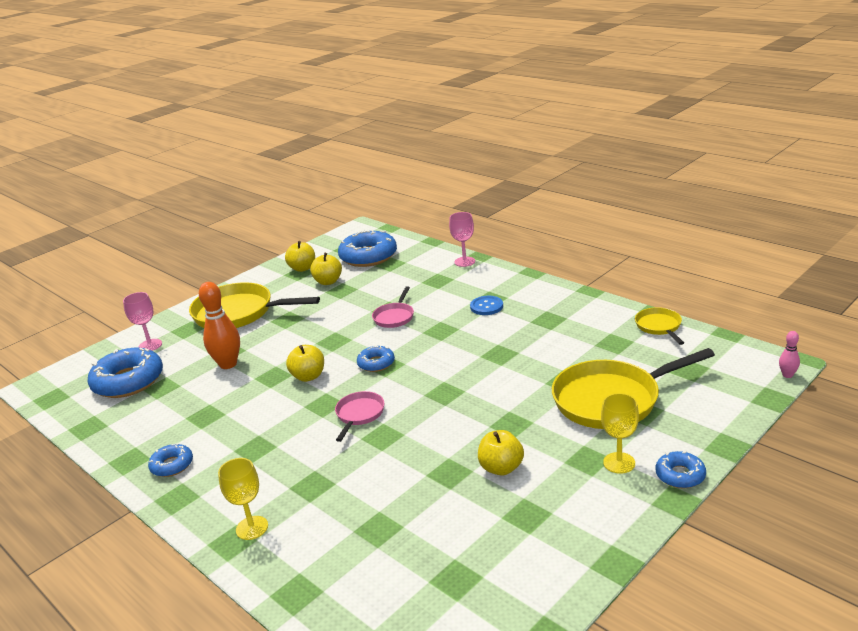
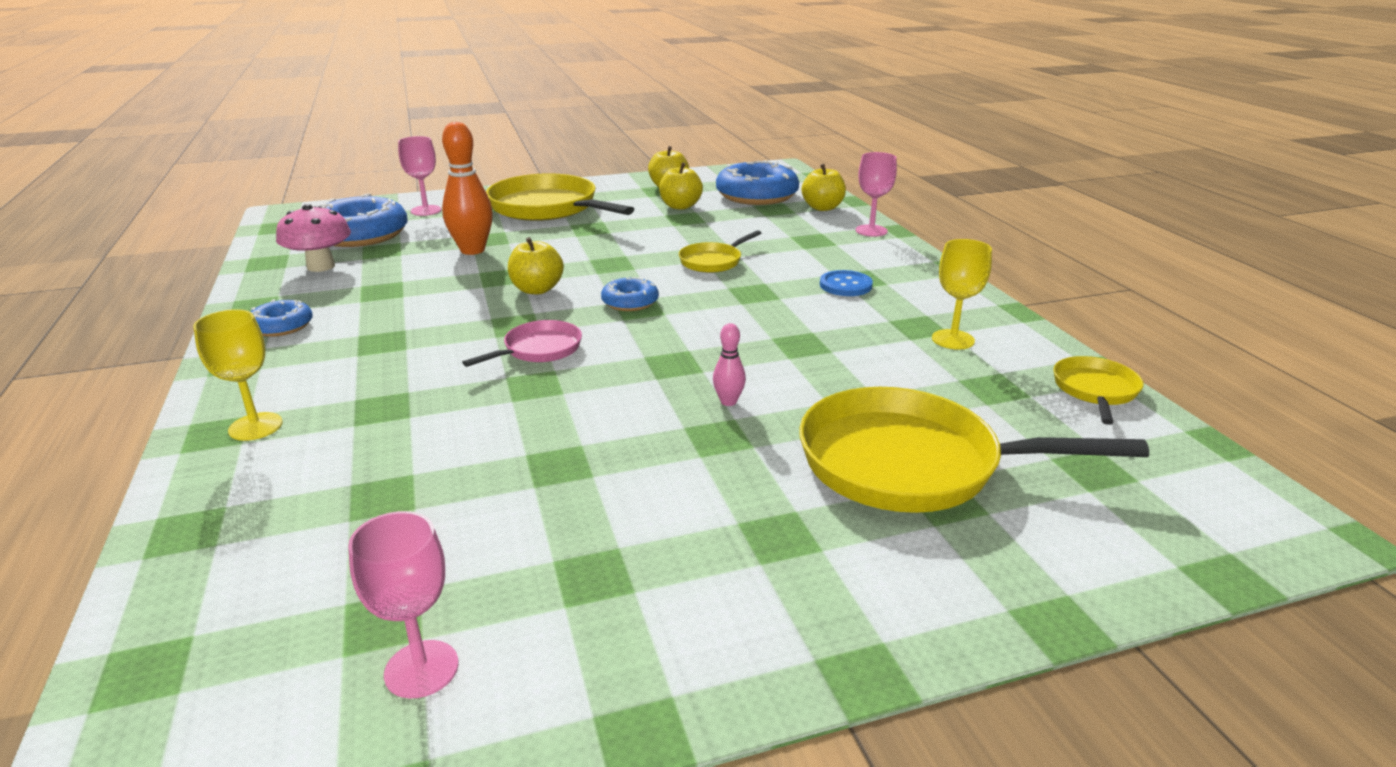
camera: 25 degrees right, 0 degrees up
pink pan [372,286,414,328] -> yellow pan [679,230,761,273]
yellow apple [478,430,524,476] -> yellow apple moved to [802,164,846,211]
yellow goblet [601,393,639,474] -> yellow goblet moved to [932,239,992,350]
blue donut [656,451,706,489] -> none
pink bowling pin [779,331,800,378] -> pink bowling pin moved to [713,323,746,406]
none -> pink mushroom [276,204,351,272]
none -> pink goblet [348,511,459,698]

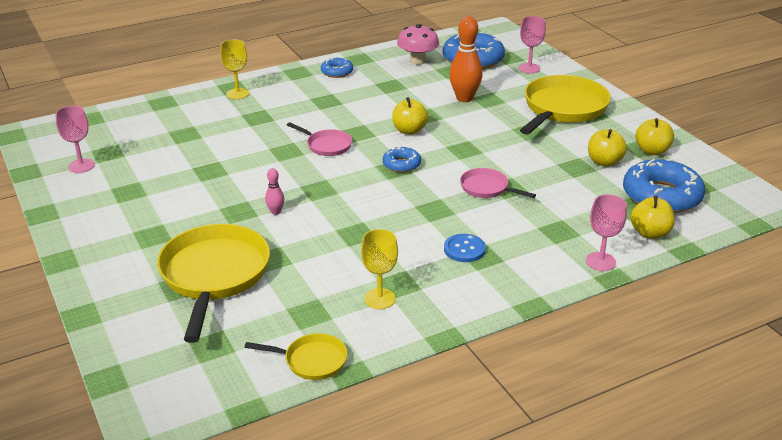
camera: 80 degrees right, 5 degrees up
yellow pan [679,230,761,273] -> pink pan [460,168,536,198]

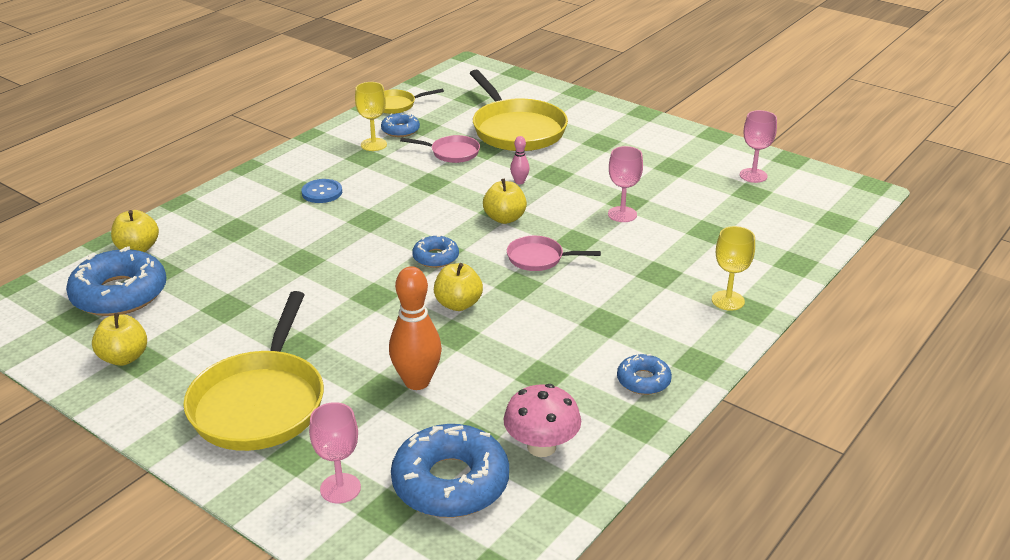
camera: 155 degrees right, 0 degrees up
pink pan [460,168,536,198] -> pink pan moved to [400,135,480,163]
pink goblet [586,194,627,271] -> pink goblet moved to [608,146,643,222]
yellow apple [588,129,627,166] -> yellow apple moved to [483,179,527,224]
none -> blue donut [381,113,420,137]

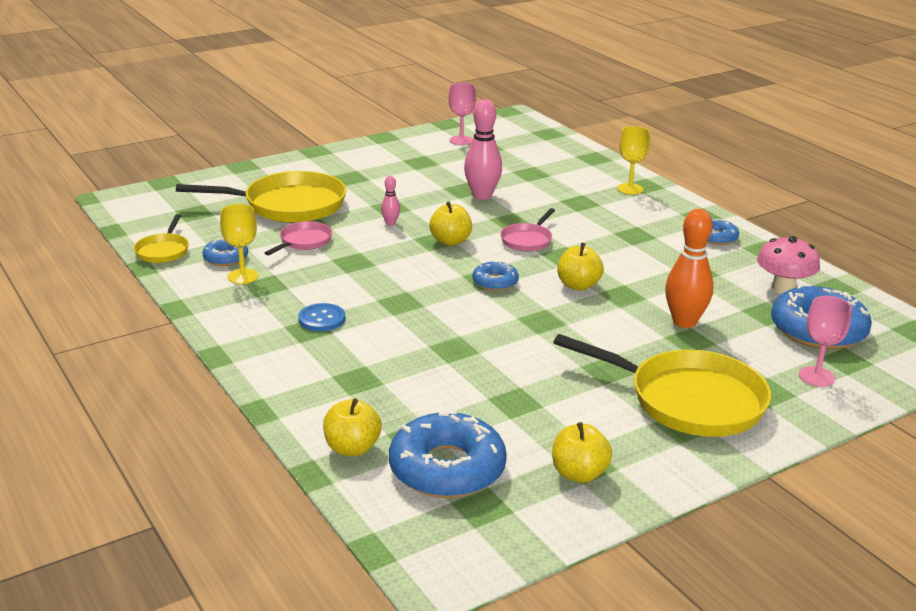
camera: 70 degrees left, 5 degrees down
pink goblet [608,146,643,222] -> pink bowling pin [464,99,502,200]

